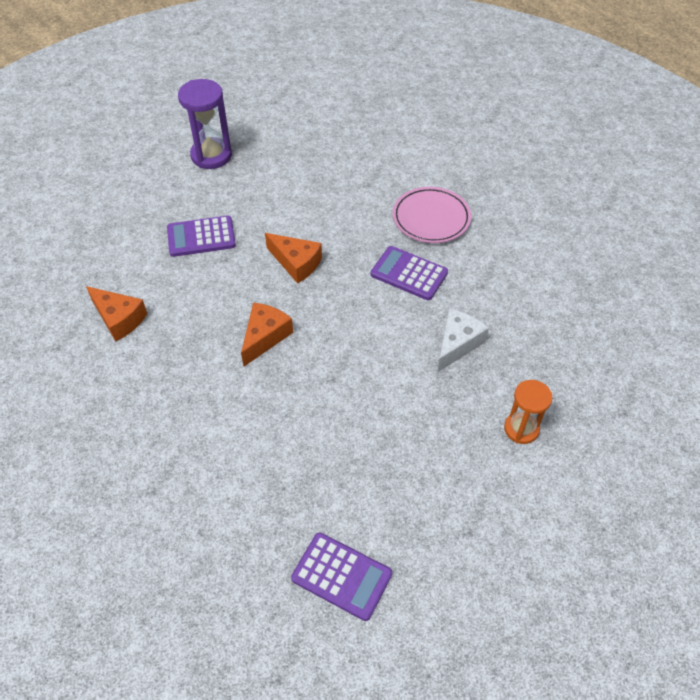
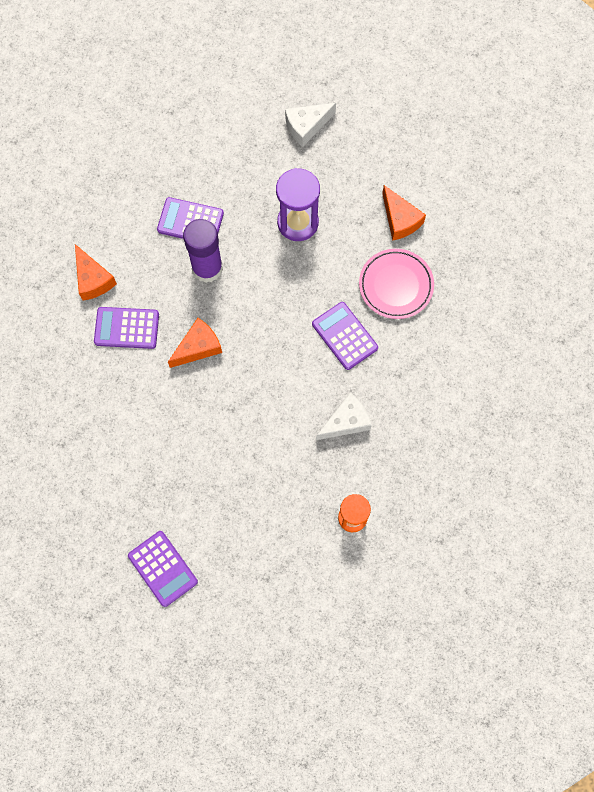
camera: 25 degrees right, 20 degrees up
purple hourglass [178,79,232,169] -> purple hourglass moved to [276,168,320,241]
orange cheese [265,233,322,284] -> orange cheese moved to [382,185,426,241]
none -> purple calculator [94,307,159,349]
none -> purple glue stick [183,219,223,283]
none -> white cheese [285,103,336,147]

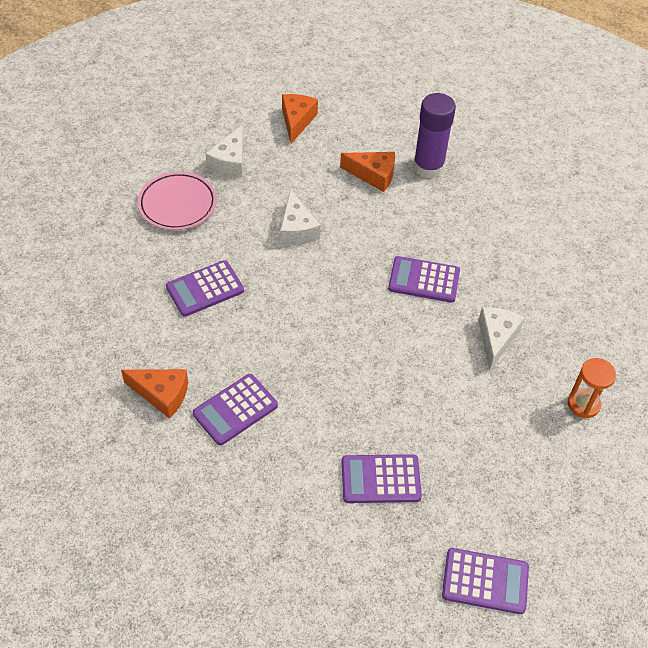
camera: 45 degrees left, 20 degrees down
orange cheese [168,318,222,368] -> orange cheese moved to [282,94,318,144]
purple glue stick [183,219,223,283] -> purple glue stick moved to [413,93,456,178]
purple hourglass [276,168,320,241] -> white cheese [280,189,320,245]
pink plate [359,249,434,319] -> pink plate moved to [138,172,217,230]
none -> purple calculator [341,454,422,503]

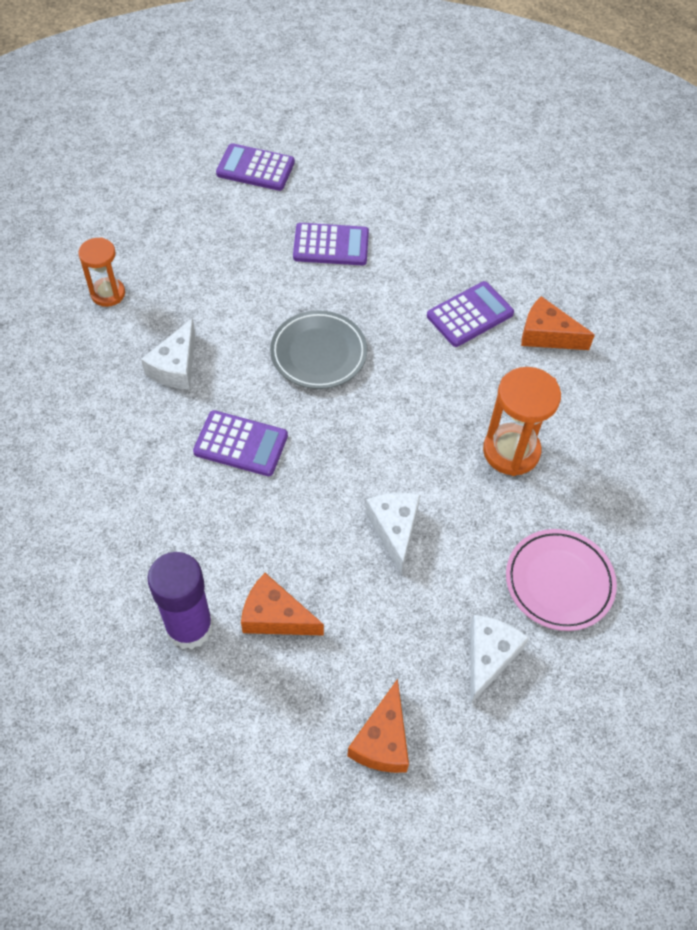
camera: 175 degrees left, 5 degrees up
purple calculator [166,260,244,317] -> orange hourglass [483,367,561,476]
none -> grey plate [270,310,367,389]

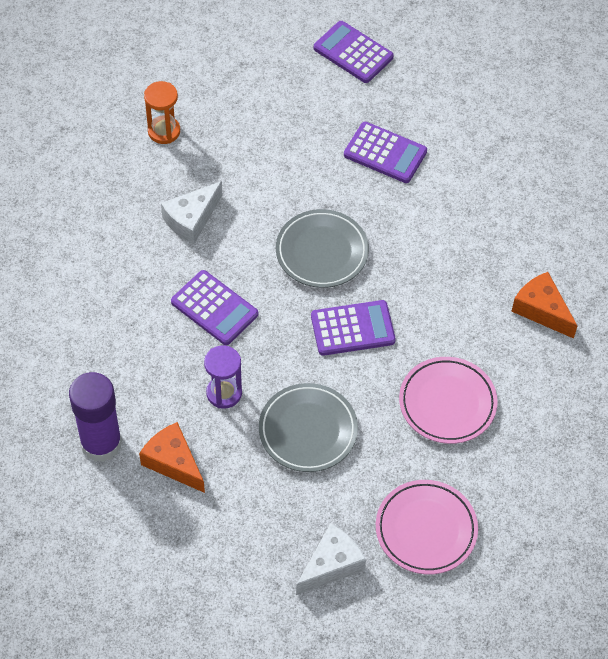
camera: 25 degrees right, 0 degrees up
orange cheese [347,679,409,773] -> none
white cheese [365,493,420,574] -> grey plate [259,383,358,472]
purple calculator [427,281,514,347] -> purple calculator moved to [311,300,396,356]
orange hourglass [483,367,561,476] -> pink plate [399,357,498,444]
none -> purple hourglass [204,345,242,409]

